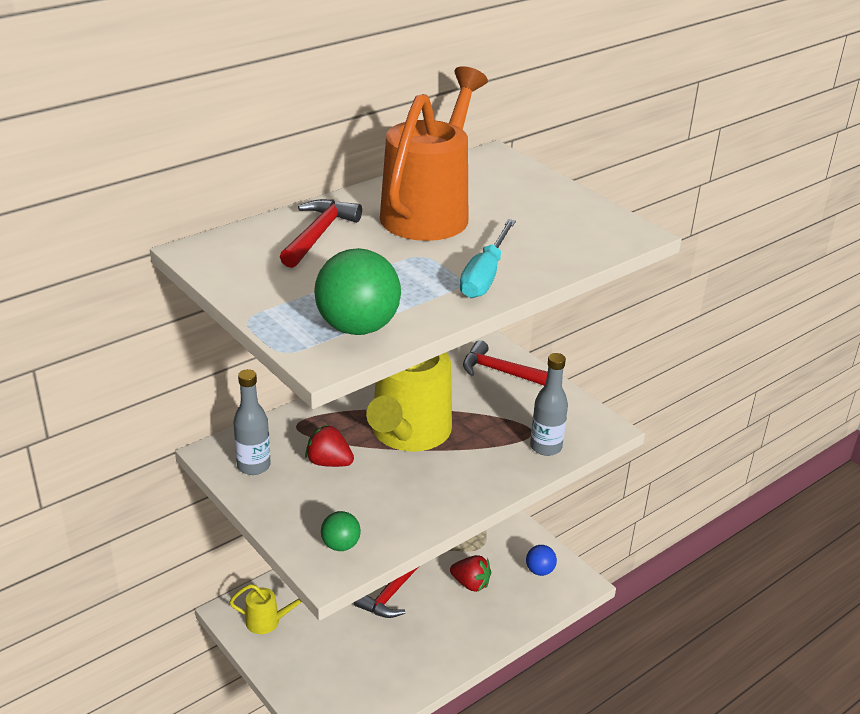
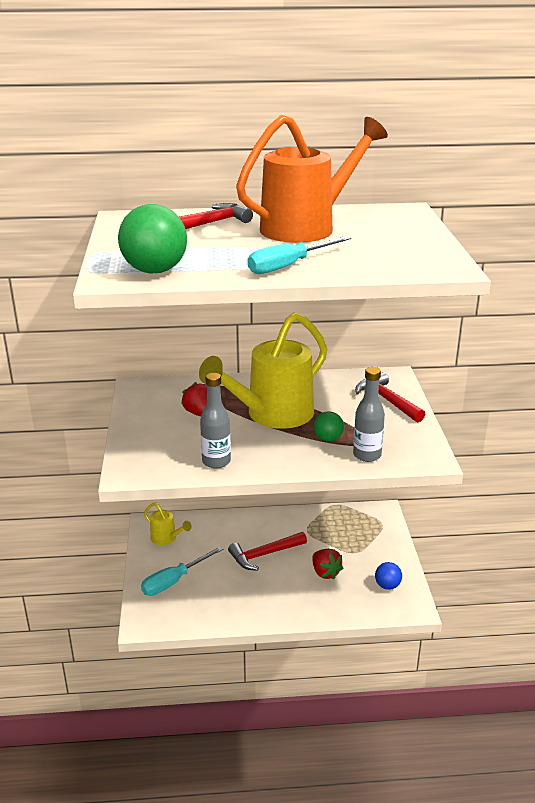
camera: 35 degrees right, 5 degrees down
grey bottle [233,369,271,475] -> grey bottle moved to [200,373,231,469]
green ball [321,511,361,551] -> green ball moved to [314,411,344,442]
none -> turquoise screwdriver [141,546,223,596]

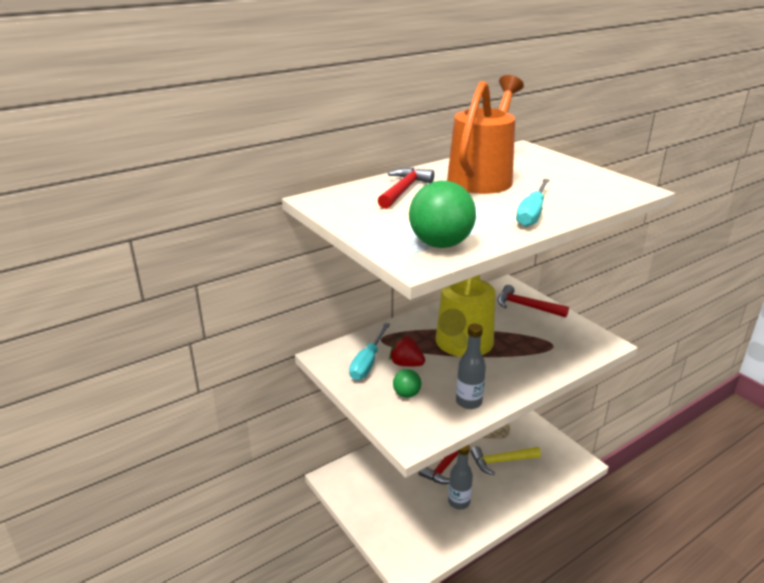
camera: 30 degrees left, 0 degrees up
turquoise screwdriver [141,546,223,596] -> turquoise screwdriver moved to [349,323,390,380]
yellow watering can [144,503,192,545] -> none
red strawberry [312,549,344,580] -> yellow hammer [470,446,541,475]
green ball [314,411,344,442] -> green ball moved to [393,369,421,398]
grey bottle [353,367,385,462] -> grey bottle moved to [448,445,473,509]
blue ball [375,562,402,590] -> none

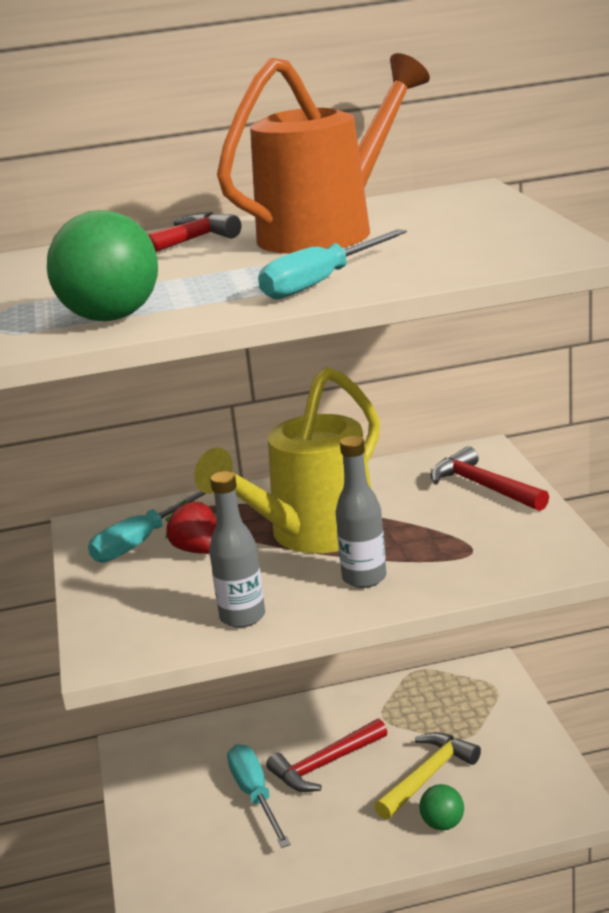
camera: 25 degrees right, 5 degrees down
green ball [393,369,421,398] -> green ball moved to [419,784,464,831]
grey bottle [448,445,473,509] -> grey bottle moved to [336,436,386,588]
yellow hammer [470,446,541,475] -> yellow hammer turned 120 degrees clockwise [374,732,481,820]
none -> turquoise screwdriver [227,744,291,848]

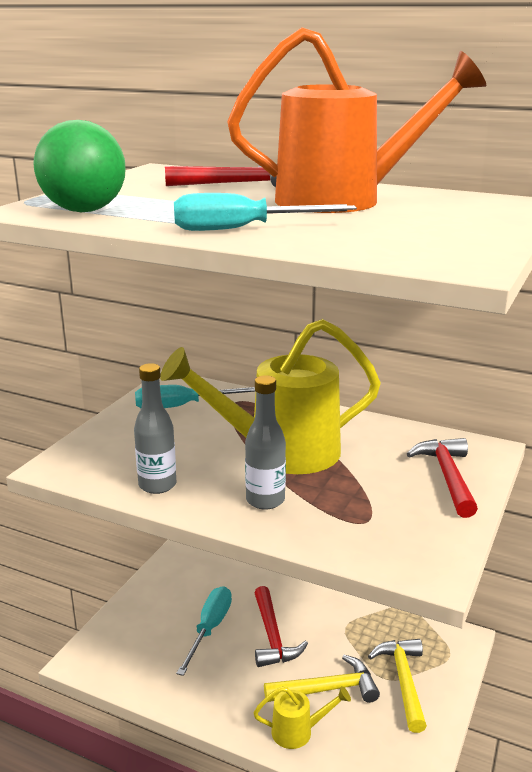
camera: 35 degrees right, 0 degrees up
red strawberry [166,500,217,554] -> none
red hammer [266,719,387,792] -> red hammer turned 105 degrees counterclockwise [255,586,308,667]
green ball [419,784,464,831] -> yellow watering can [253,686,351,749]
none -> yellow hammer [368,639,427,733]

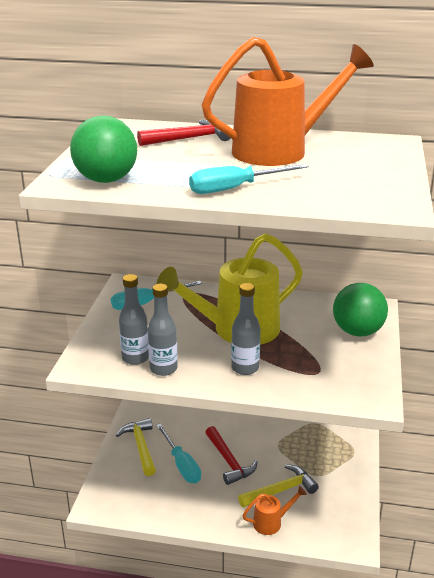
camera: 15 degrees left, 5 degrees up
turquoise screwdriver [176,586,232,676] -> turquoise screwdriver turned 150 degrees clockwise [156,424,201,483]
yellow watering can [253,686,351,749] -> orange watering can [242,486,307,535]
yellow hammer [368,639,427,733] -> yellow hammer moved to [116,418,156,476]
red hammer [407,438,478,518] -> green ball [333,283,388,336]
none -> grey bottle [119,274,149,365]

